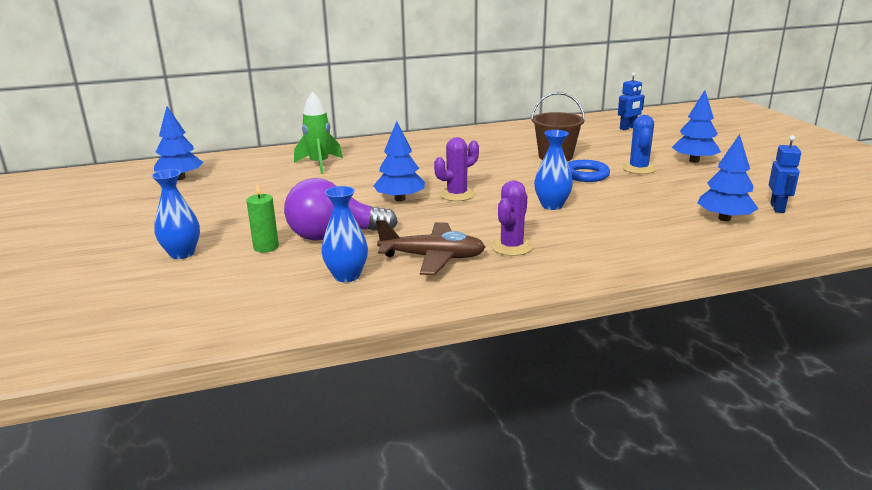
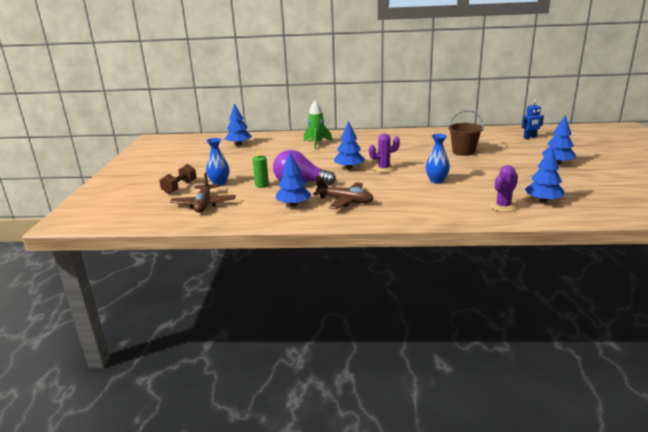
camera: 20 degrees right, 0 degrees up
blue vase [321,186,368,282] -> blue tree [276,153,312,207]
purple cactus [491,181,533,256] -> purple cactus moved to [490,165,518,212]
blue ring [568,160,610,182] -> none
blue cactus [622,115,656,174] -> none
blue robot [769,135,801,213] -> none
none -> brown dumbbell [159,164,197,194]
none -> brown plane [170,172,236,213]

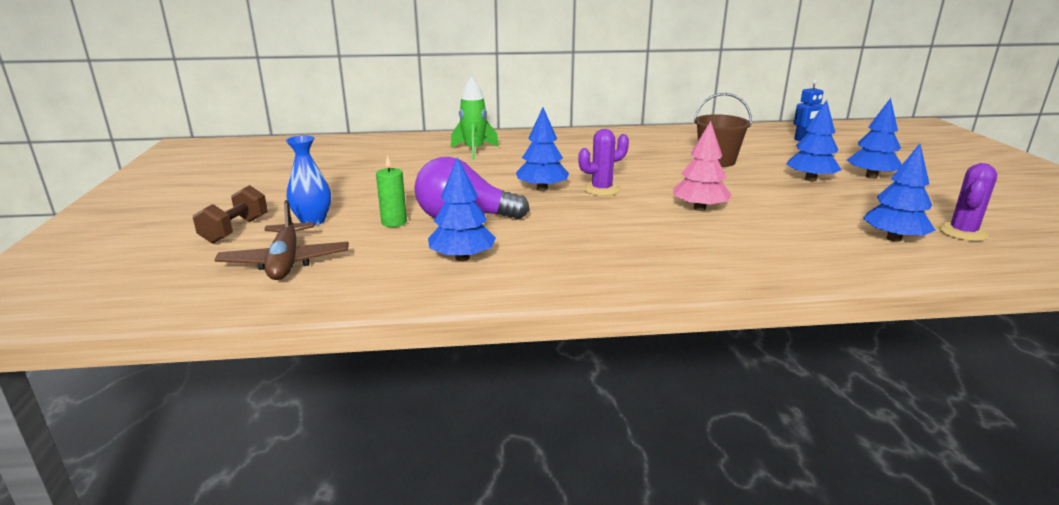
camera: 10 degrees left, 0 degrees up
blue tree [225,103,252,146] -> blue tree moved to [786,100,842,181]
brown plane [313,176,374,209] -> none
blue vase [426,134,450,184] -> pink tree [673,121,732,211]
purple cactus [490,165,518,212] -> purple cactus moved to [938,163,997,241]

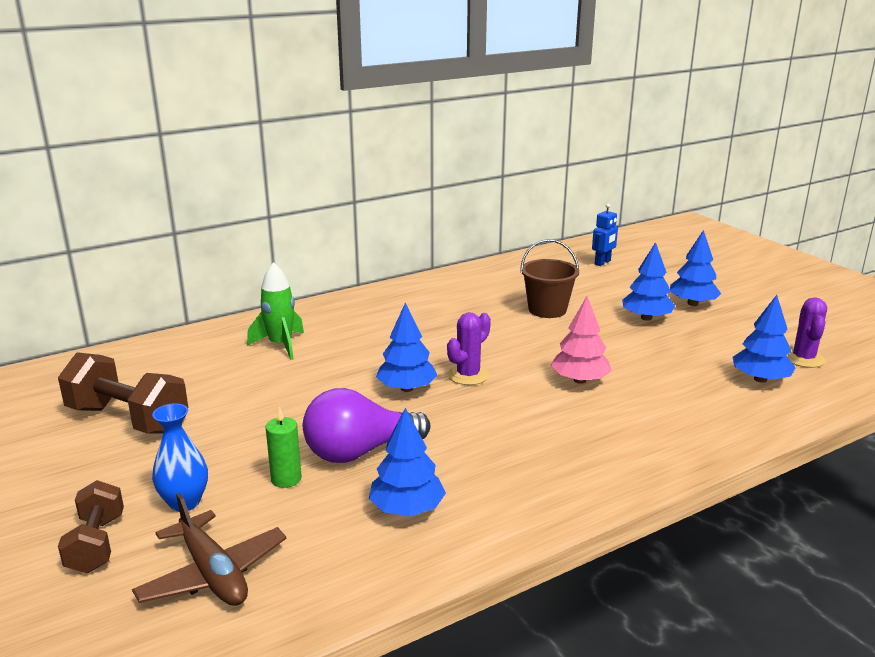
camera: 25 degrees left, 0 degrees up
none -> brown dumbbell [58,352,188,434]

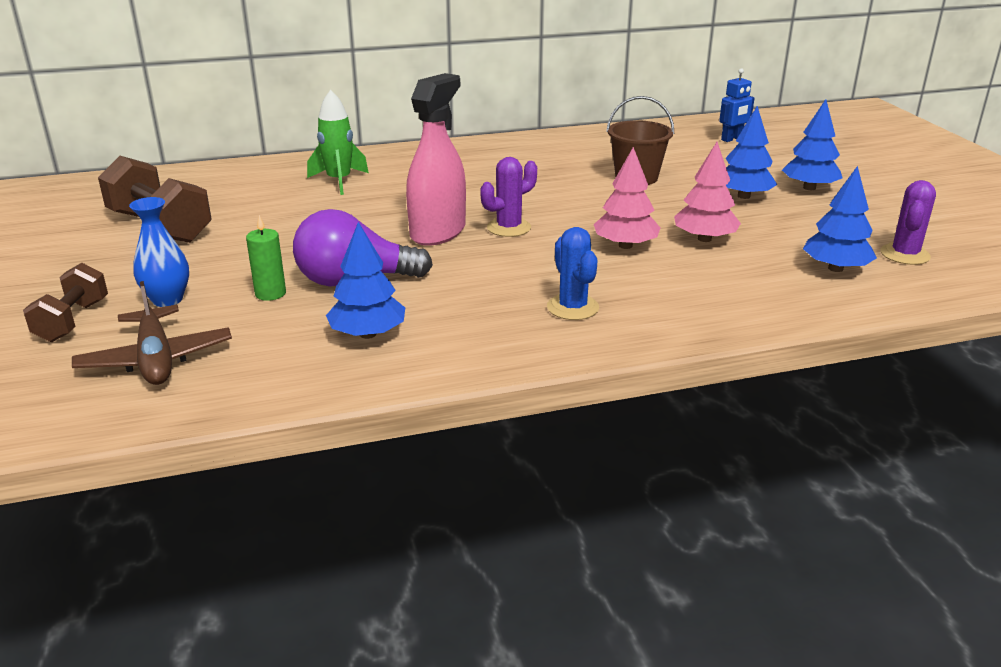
camera: 15 degrees right, 5 degrees up
blue tree [376,303,438,392] -> pink spray bottle [406,73,466,246]
none -> blue cactus [547,227,599,320]
none -> pink tree [674,142,741,242]

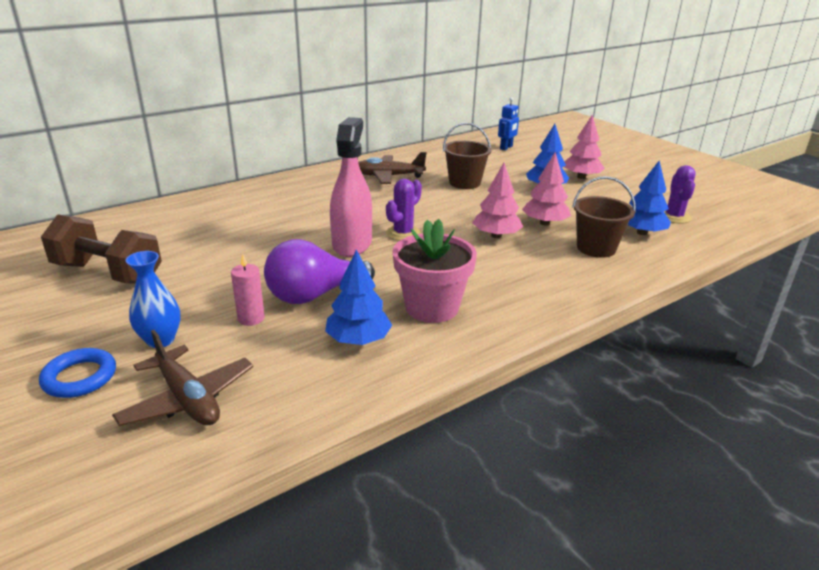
camera: 20 degrees left, 0 degrees up
brown dumbbell [23,263,108,342] -> blue ring [39,348,116,398]
green candle [246,215,286,301] -> pink candle [231,254,265,326]
green rocket [307,90,369,195] -> none
blue cactus [547,227,599,320] -> none
blue tree [782,99,842,190] -> pink tree [564,115,605,179]
none -> brown plane [358,152,426,184]
none -> pink flower pot [393,219,477,323]
none -> brown bucket [572,176,636,258]

